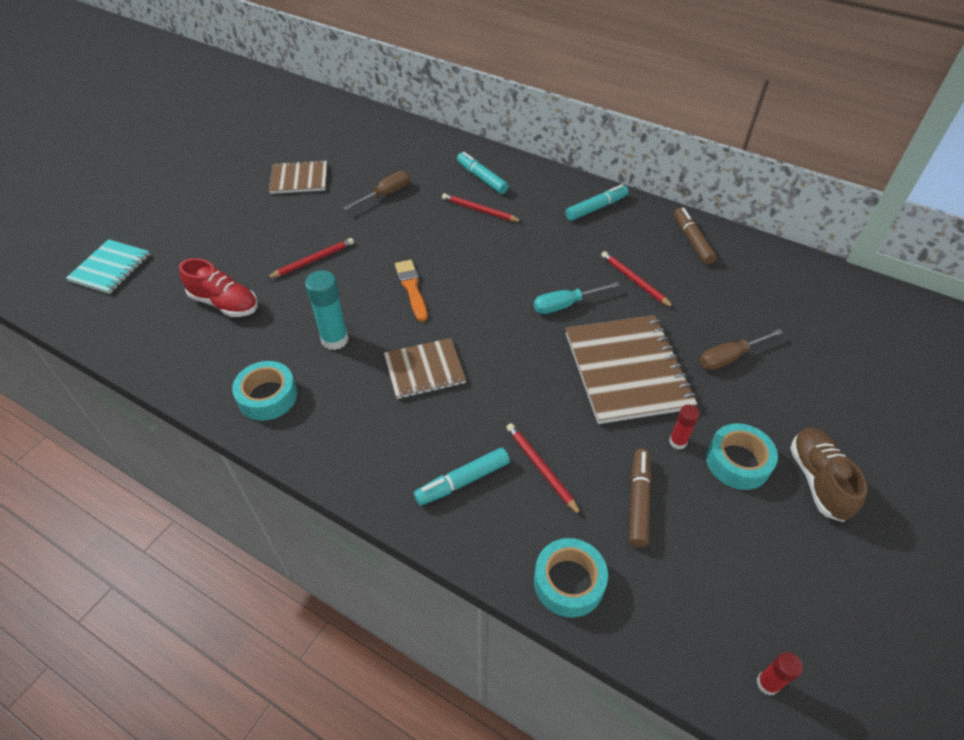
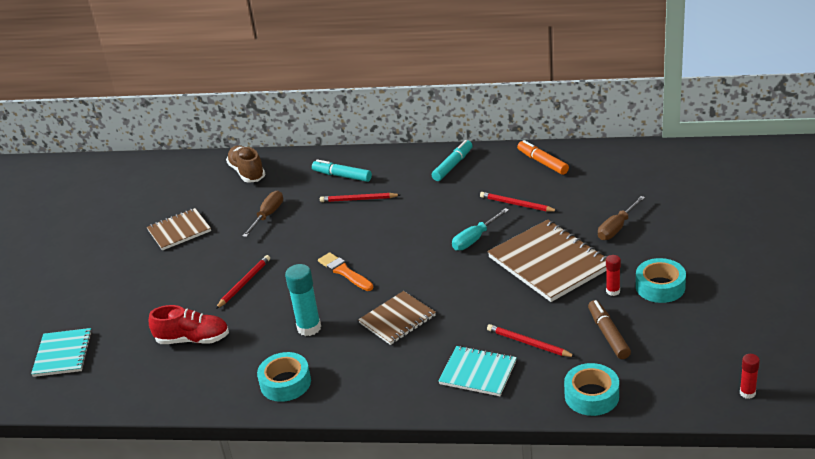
camera: 20 degrees left, 15 degrees down
turquoise marker [414,448,510,506] -> turquoise notebook [438,346,517,396]
brown marker [674,207,717,265] -> orange marker [517,140,569,175]
brown shoe [790,427,868,522] -> brown shoe moved to [226,145,265,183]

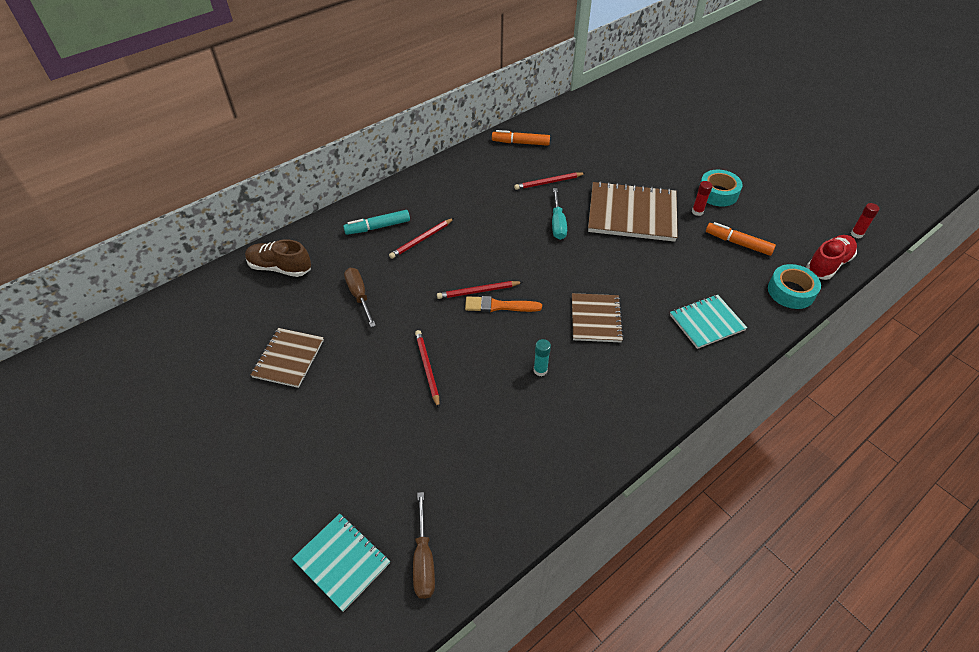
camera: 50 degrees left, 15 degrees up
red shoe [149,305,229,344] -> red shoe moved to [806,235,857,280]
turquoise tape [257,352,311,402] -> none
turquoise glue stick [285,264,321,336] -> turquoise glue stick [534,339,551,376], size x0.57
turquoise marker [432,140,473,181] -> none
red pencil [487,324,576,357] -> red pencil moved to [437,281,523,299]
brown marker [588,300,631,359] -> orange marker [706,222,776,256]
brown screwdriver [598,196,645,240] -> brown screwdriver moved to [413,492,435,599]

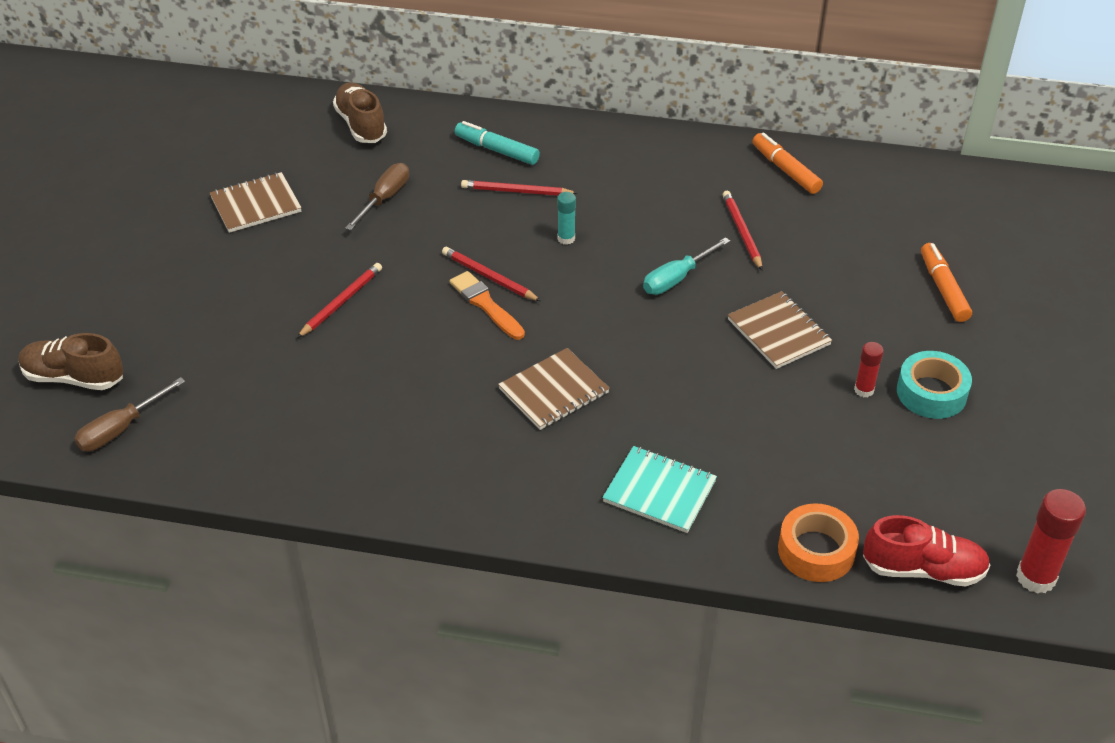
camera: 50 degrees right, 5 degrees down
turquoise notebook [292,514,390,612] -> brown shoe [18,333,123,390]
red pencil [514,172,585,190] -> red pencil turned 45 degrees clockwise [723,191,762,270]
turquoise glue stick [534,339,551,376] -> turquoise glue stick moved to [557,192,576,245]
brown notebook [588,181,678,242] -> brown notebook [728,291,832,369], size x0.59
orange marker [706,222,776,256] -> orange marker moved to [921,243,972,322]
turquoise tape [768,264,821,309] -> orange tape [778,503,859,582]
red glue stick [851,203,879,239] -> red glue stick [1016,489,1086,594], size x1.76

